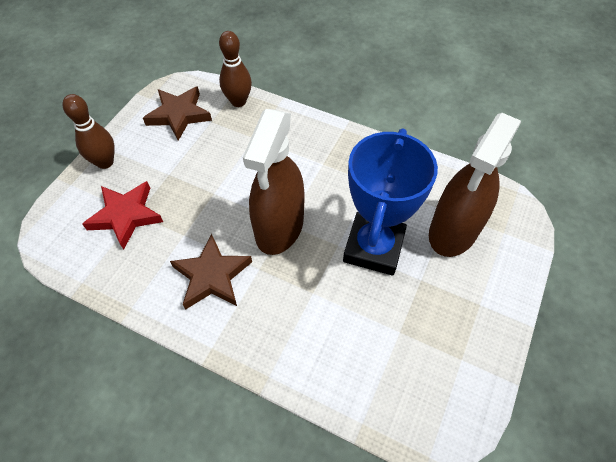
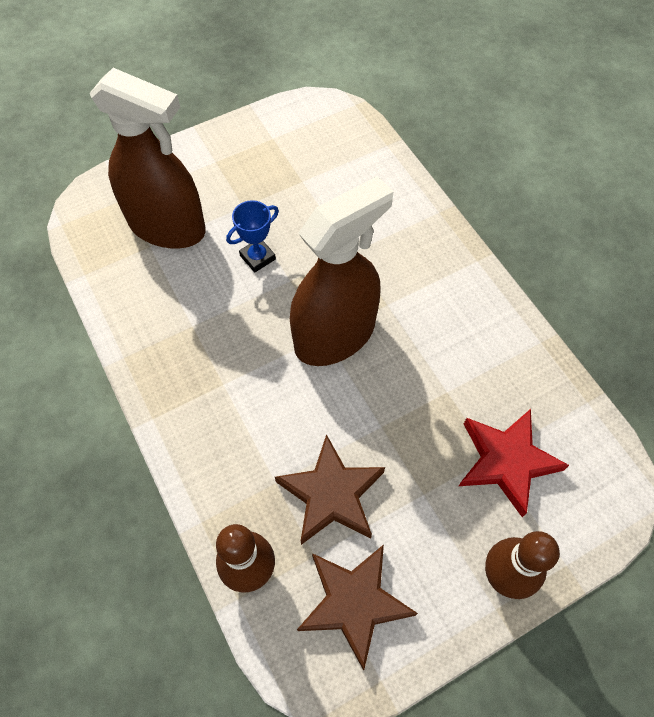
camera: 145 degrees left, 5 degrees up
brown star [170,234,252,310] -> brown star moved to [275,434,385,545]
blue trophy [343,128,438,275] -> blue trophy [226,200,279,272], size x0.43
brown spray bottle [429,113,521,257] -> brown spray bottle turned 45 degrees clockwise [90,68,206,249]

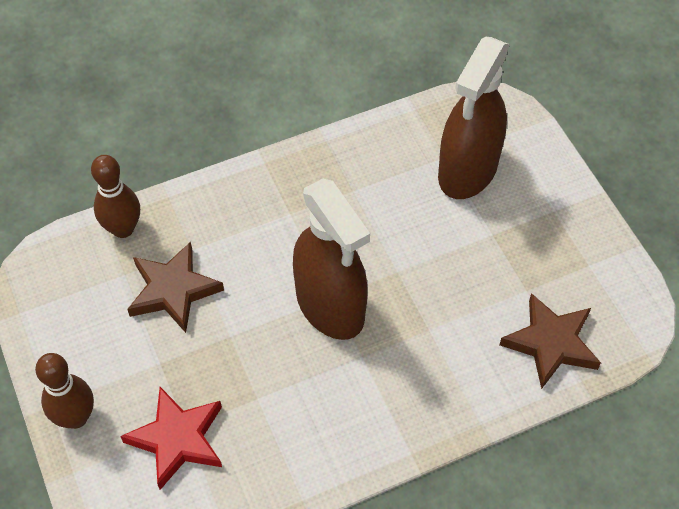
camera: 95 degrees right, 5 degrees down
blue trophy [226,200,279,272] -> none
brown star [297,544,418,670] -> brown star moved to [500,293,601,389]

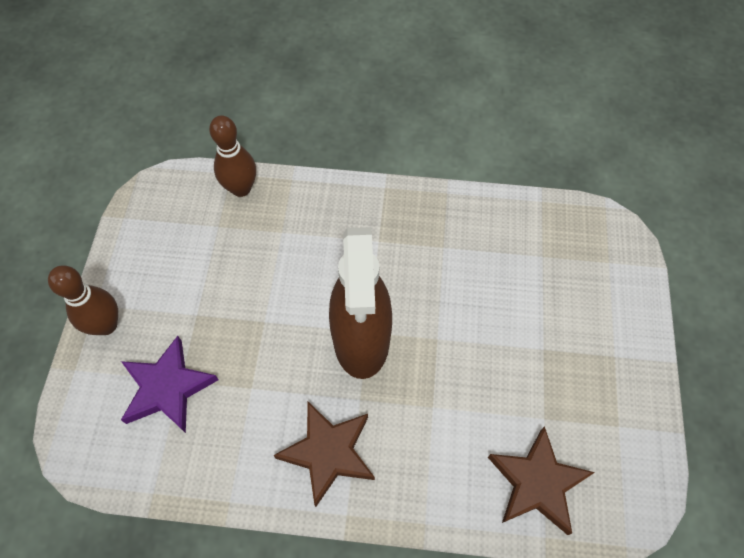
camera: 30 degrees right, 5 degrees up
red star [120,387,222,490] -> purple star [121,336,218,433]
brown star [127,242,224,333] -> brown star moved to [273,402,375,507]
brown spray bottle [438,37,509,199] -> none

